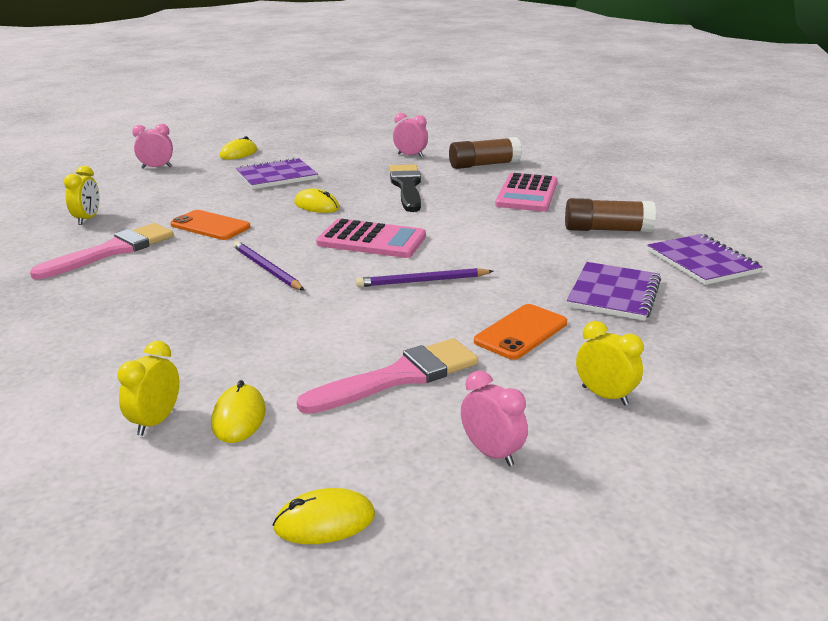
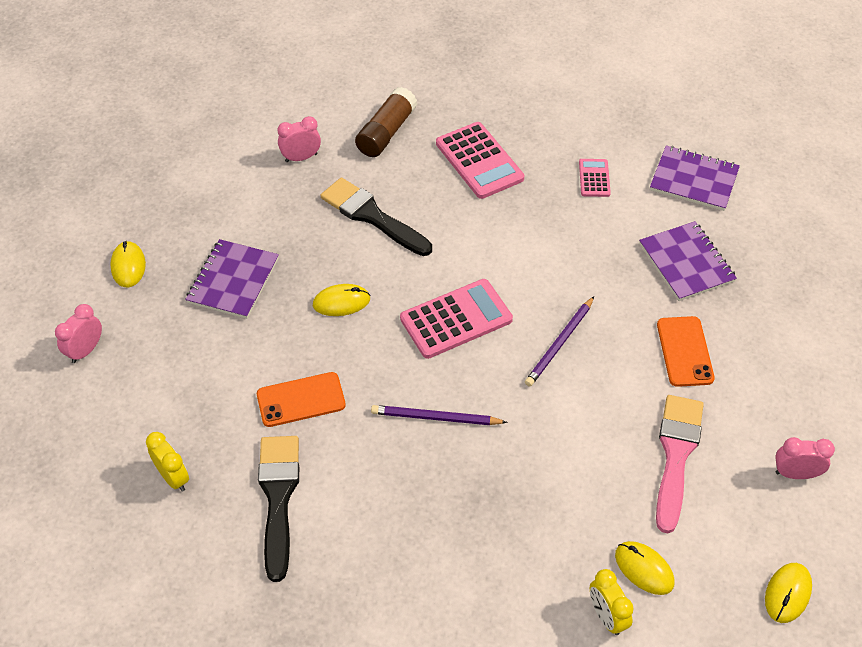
camera: 45 degrees left, 25 degrees up
pink brush [30,223,174,279] -> black brush [258,436,299,582]
brown glue stick [565,198,656,232] -> pink calculator [579,159,611,197]
yellow clock [576,321,643,405] -> none

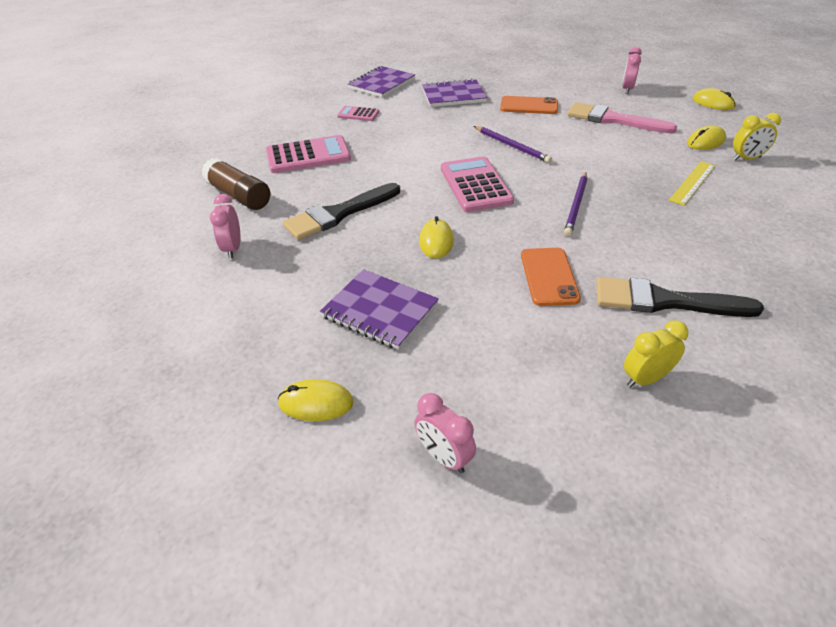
camera: 75 degrees left, 10 degrees down
none -> yellow ruler [669,161,716,205]

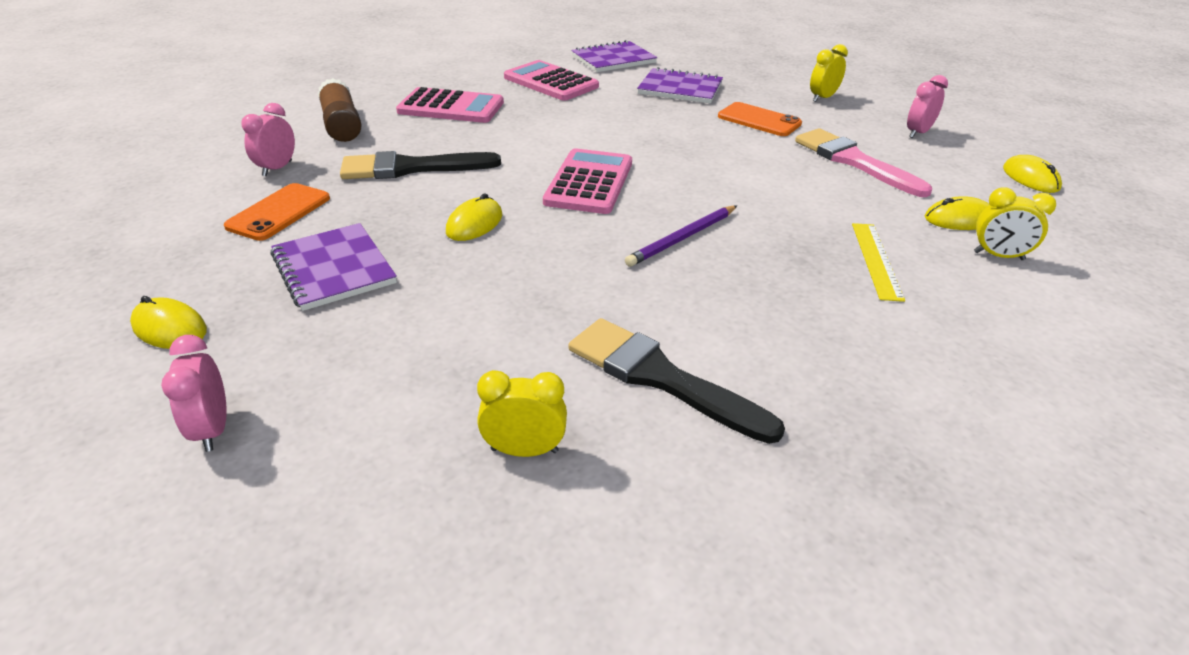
camera: 25 degrees right, 5 degrees down
pink calculator [337,106,379,121] -> pink calculator [504,60,599,101], size x1.87
purple pencil [474,126,552,163] -> none
orange phone [521,248,581,306] -> orange phone moved to [224,183,330,241]
yellow ruler [669,161,716,205] -> yellow ruler turned 60 degrees counterclockwise [852,223,905,302]
none -> yellow clock [810,44,848,102]

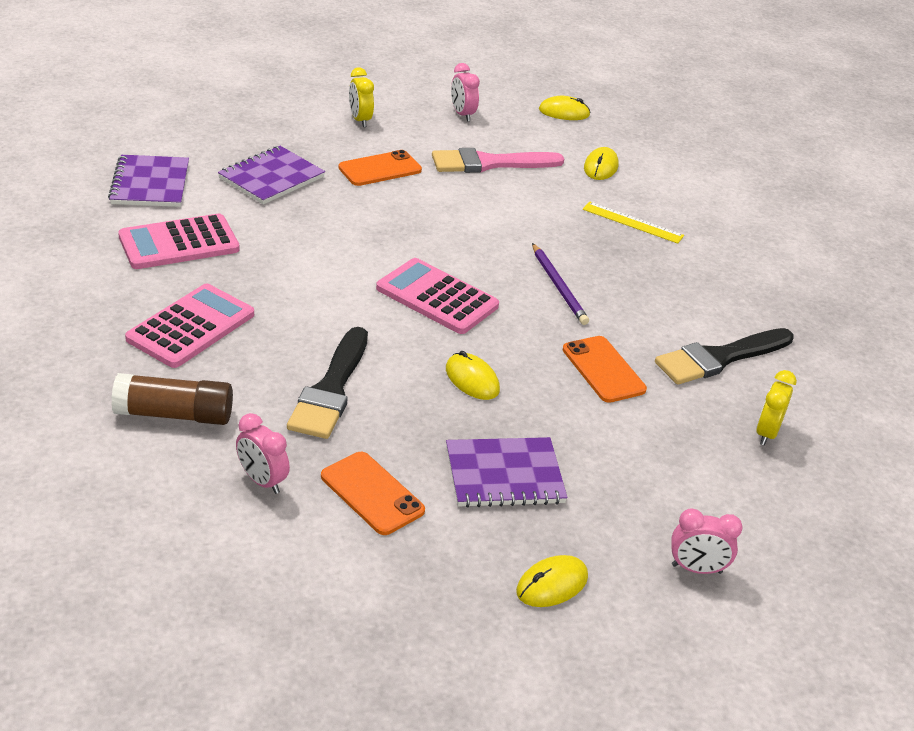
camera: 70 degrees left, 0 degrees up
yellow clock [974,188,1056,260] -> none
none -> orange phone [563,336,647,403]

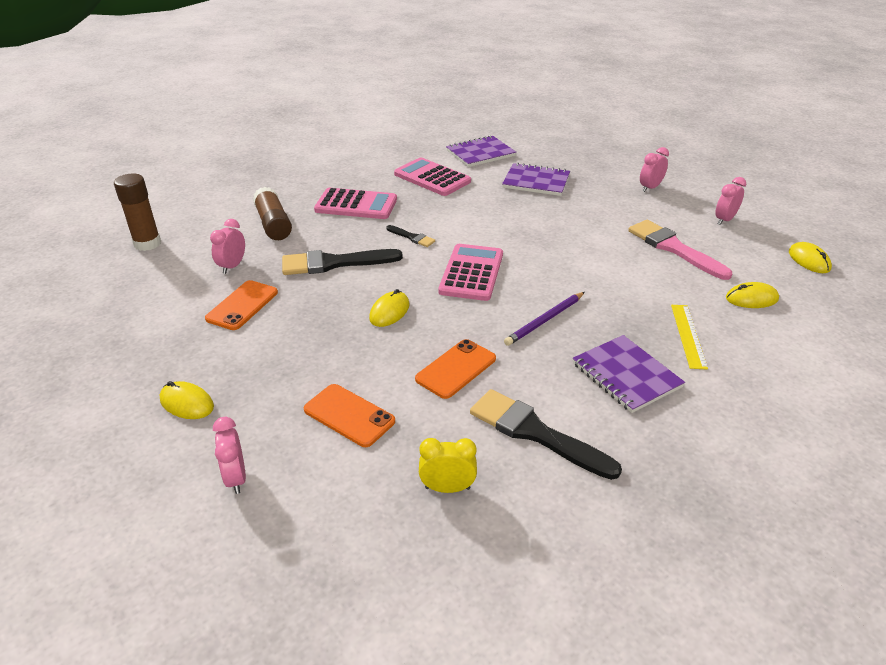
camera: 70 degrees right, 0 degrees up
orange phone [339,150,422,186] -> orange phone moved to [304,384,395,447]
yellow clock [349,67,374,127] -> pink clock [640,147,669,192]
purple notebook [446,437,568,508] -> purple notebook moved to [573,335,685,413]
none -> brown glue stick [114,174,161,251]
none -> black brush [387,225,435,247]

